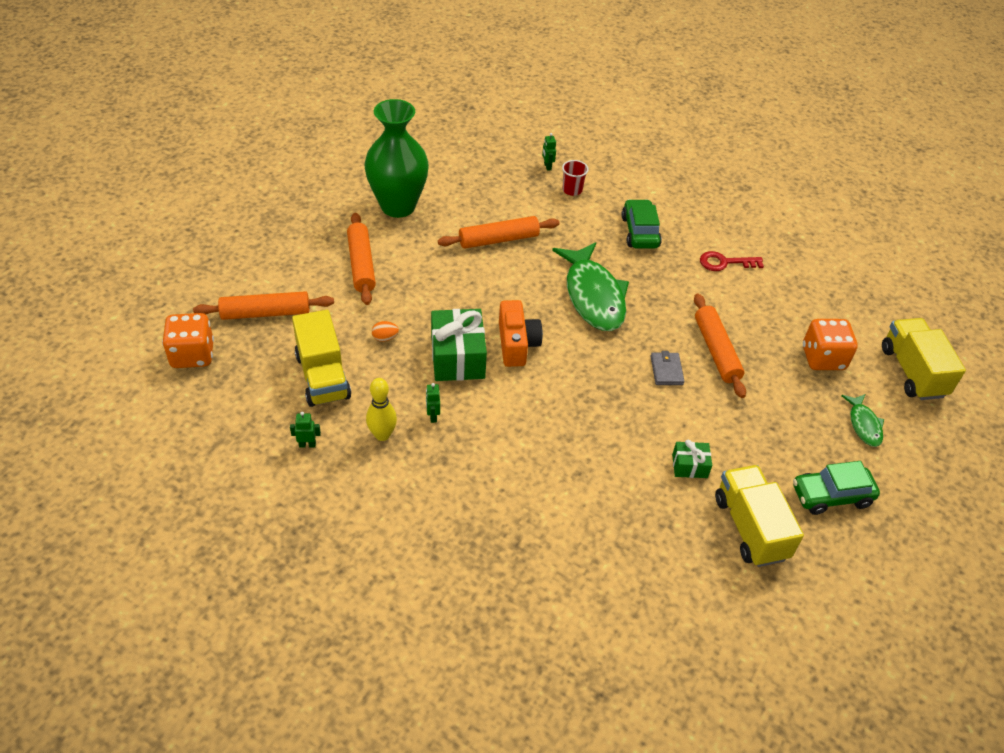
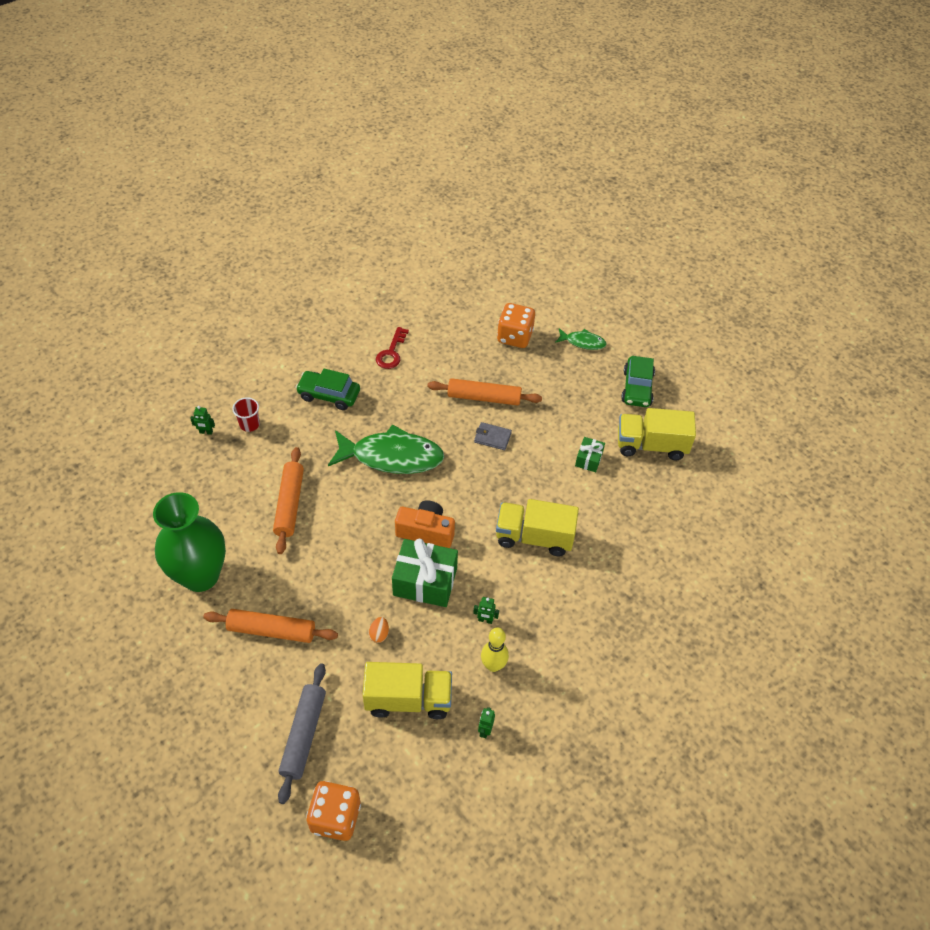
camera: 70 degrees left, 5 degrees up
orange rolling pin [193,291,334,320] -> grey rolling pin [278,663,326,804]
yellow truck [882,318,966,400] -> yellow truck moved to [496,499,579,556]

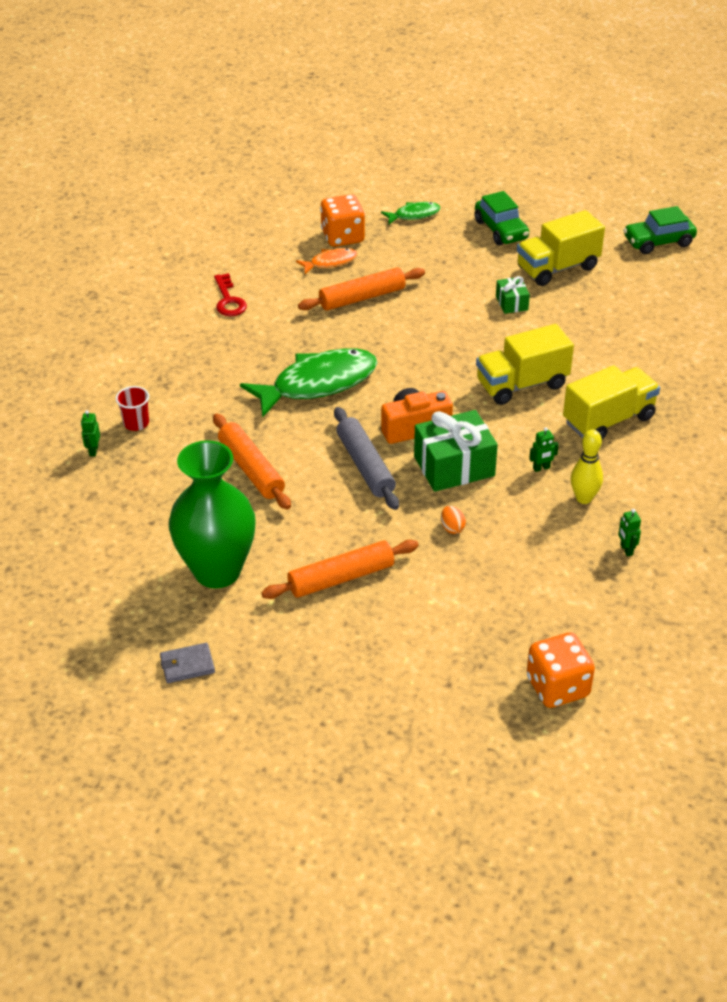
camera: 30 degrees left, 10 degrees down
green robot [190,406,215,435] -> green robot turned 120 degrees clockwise [81,410,100,457]
grey rolling pin [278,663,326,804] -> grey rolling pin moved to [334,407,399,510]
green car [295,368,360,410] -> green car moved to [623,206,697,254]
yellow truck [363,662,452,719] -> yellow truck moved to [563,365,660,440]
grey wallet [474,422,512,450] -> grey wallet moved to [160,643,215,683]
none -> orange fish [296,248,358,274]

